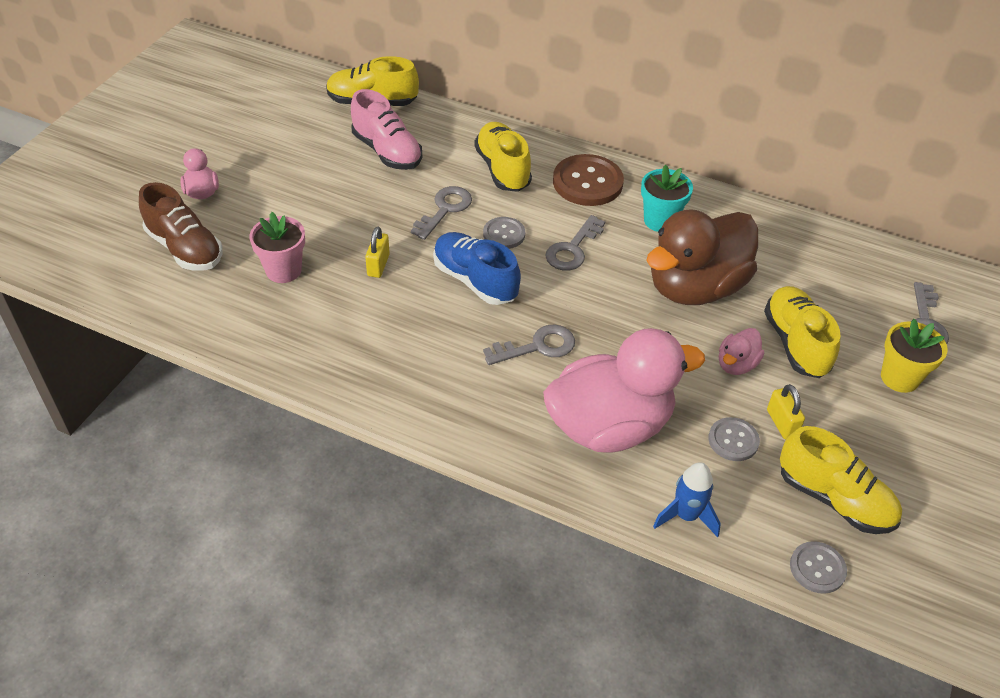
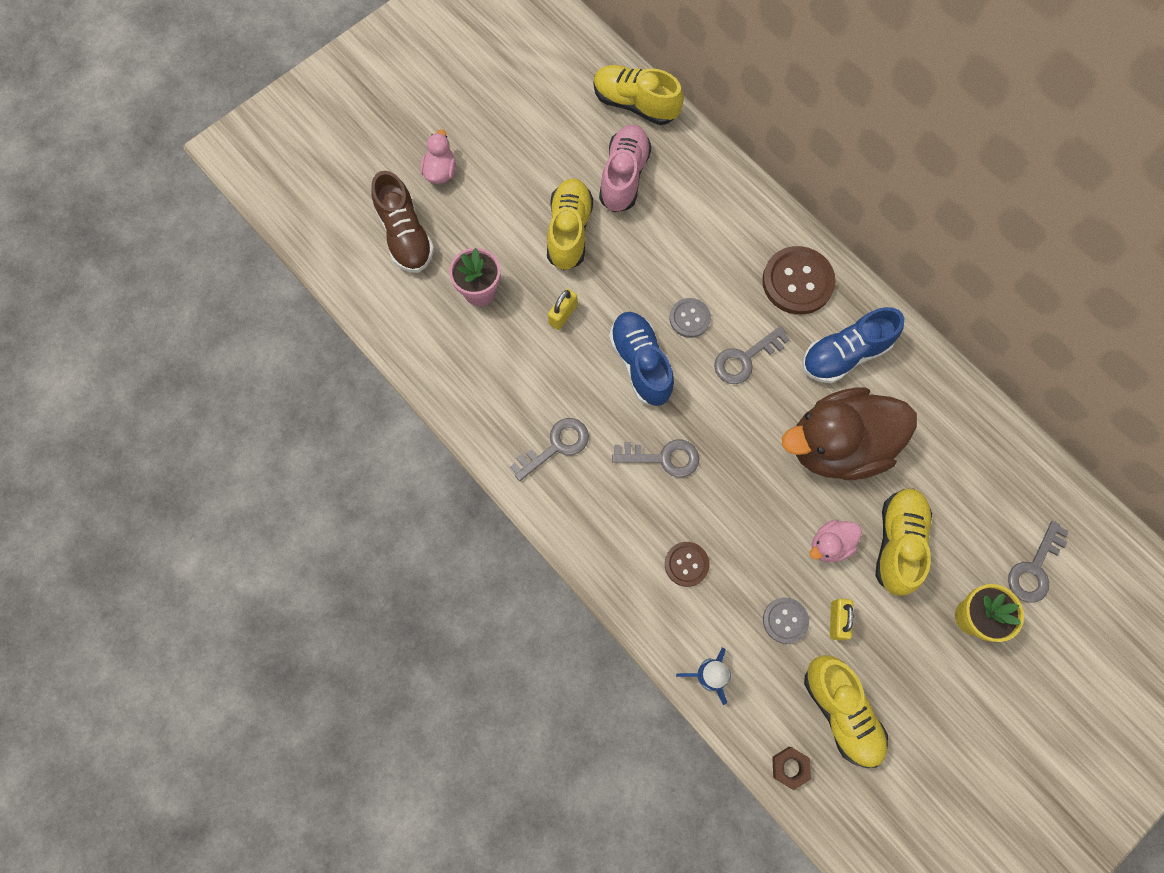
camera: 25 degrees right, 25 degrees up
pink shoe [351,89,422,170] -> pink shoe turned 150 degrees counterclockwise [599,125,652,212]
grey key [411,186,472,240] -> grey key moved to [510,418,589,481]
yellow shoe [474,122,532,192] -> yellow shoe moved to [547,178,593,270]
pink duck [543,328,705,453] -> brown button [665,542,709,587]
turquoise flower pot [641,165,693,232] -> blue shoe [802,307,904,383]
grey button [790,541,847,594] -> brown nut [772,747,811,790]

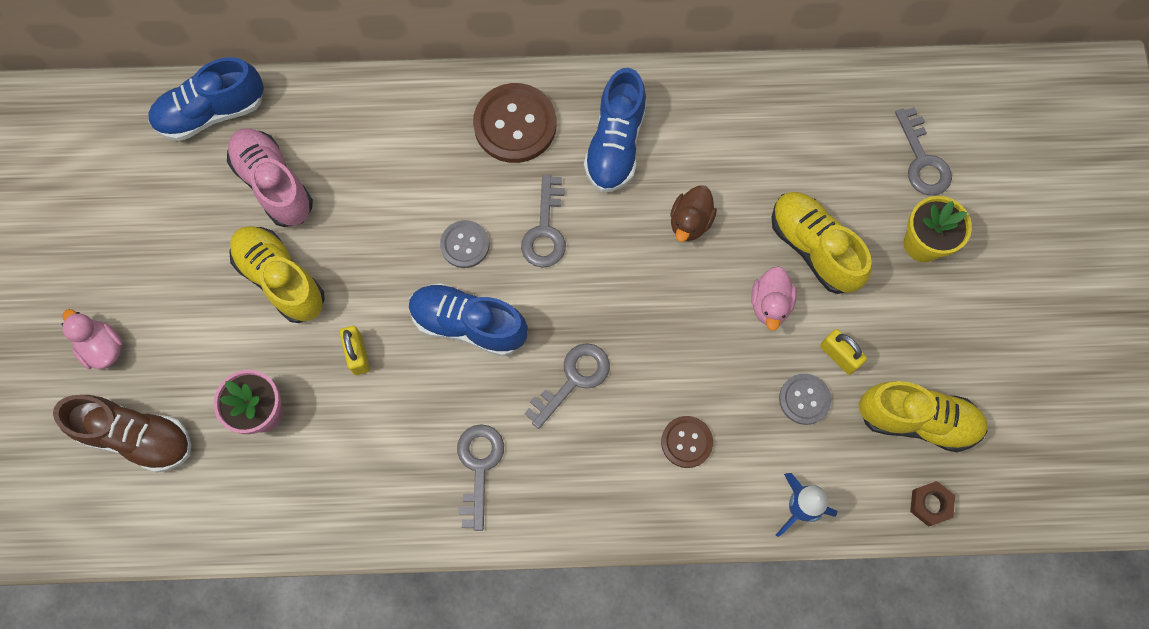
camera: 50 degrees left, 0 degrees up
yellow shoe [594,65,684,125] -> blue shoe [148,57,264,141]
brown duck [782,387,917,480] -> brown duck [670,185,717,242], size x0.43

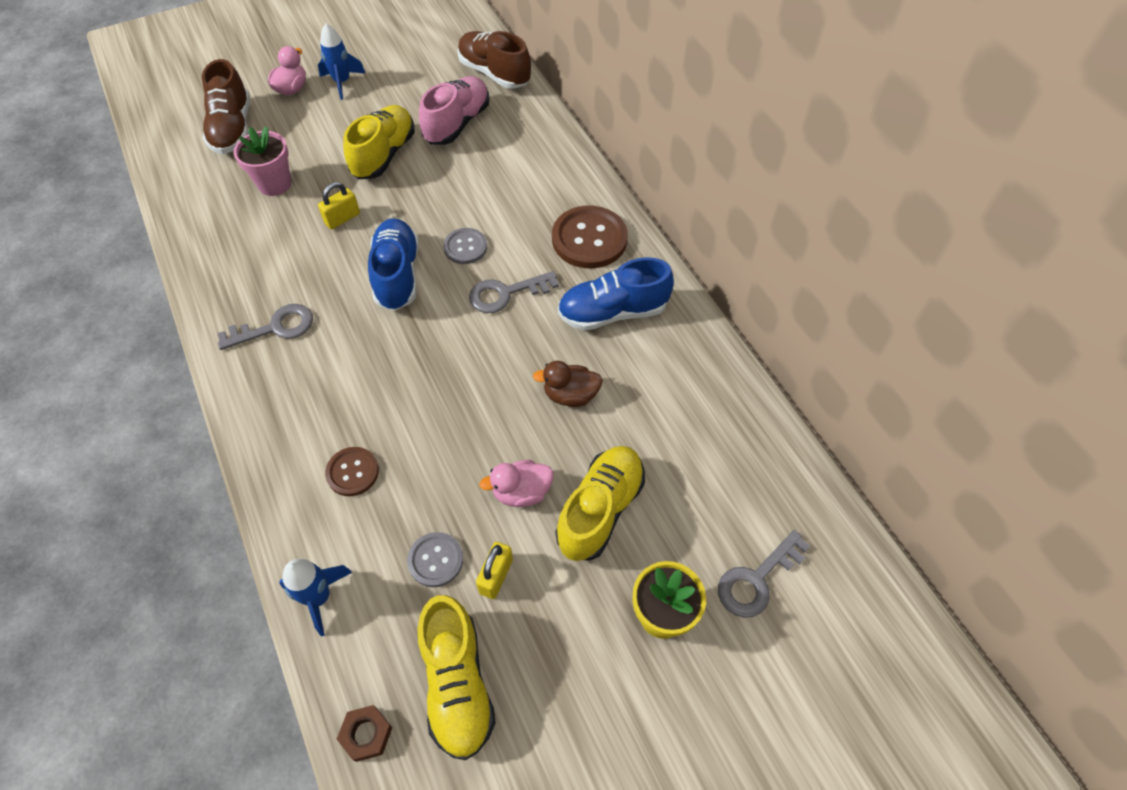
camera: 65 degrees right, 15 degrees down
blue shoe [148,57,264,141] -> brown shoe [458,31,531,89]
grey key [524,343,610,429] -> none
none -> blue rocket [318,24,365,100]

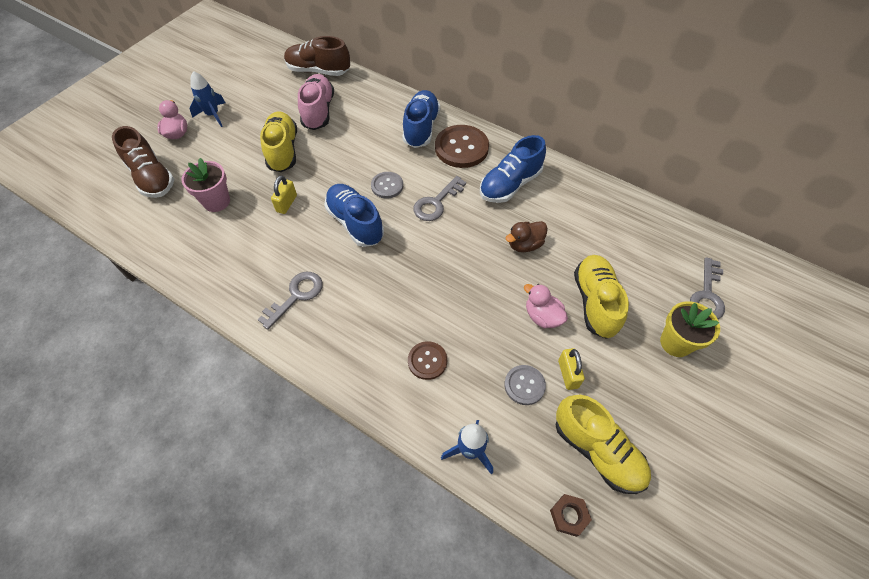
camera: 30 degrees left, 0 degrees up
pink duck [479,460,553,507] -> pink duck turned 90 degrees clockwise [524,284,568,328]
none -> blue shoe [402,90,440,148]

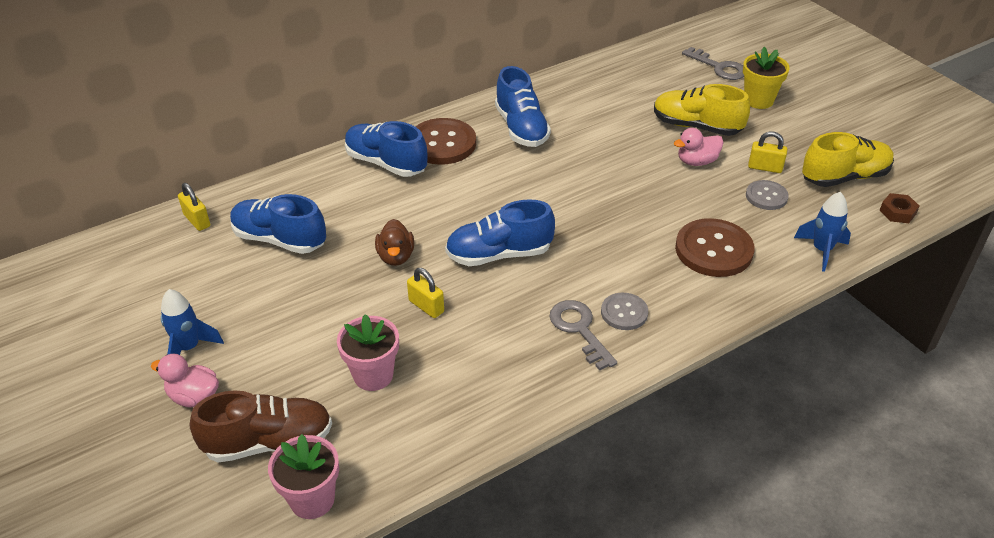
camera: 65 degrees left, 15 degrees down
yellow shoe [260,112,297,172] -> none
brown shoe [284,36,350,76] -> yellow padlock [178,183,210,231]
pink shoe [298,74,334,130] -> blue shoe [230,194,326,254]
grey button [371,172,403,199] -> grey button moved to [601,293,648,330]
brown button [408,341,447,380] -> brown button [675,218,754,277], size x1.75
grey key [413,176,466,221] -> none
brown duck [506,221,548,252] -> brown duck moved to [375,219,414,266]
none -> pink flower pot [268,434,339,519]

